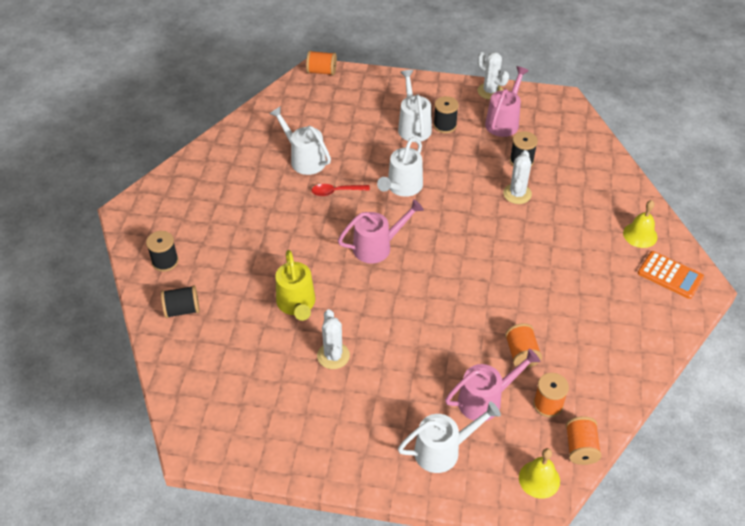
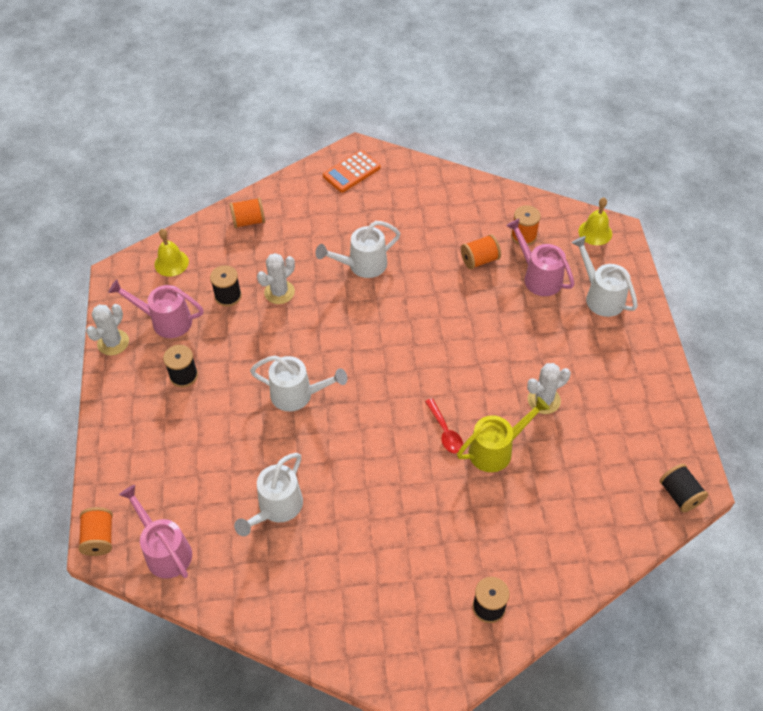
camera: 105 degrees left, 5 degrees up
black spool [161,285,200,318] -> black spool moved to [659,464,708,512]
red spoon [311,184,370,196] -> red spoon moved to [425,398,463,454]
pink watering can [338,199,424,264] -> pink watering can moved to [119,485,192,579]
white watering can [398,70,432,142] -> white watering can moved to [316,221,400,278]
white cactus [503,150,532,204] -> white cactus turned 45 degrees counterclockwise [257,253,295,304]
orange spool [566,416,601,465] -> orange spool moved to [230,198,265,228]
yellow bell [623,200,657,248] -> yellow bell moved to [154,229,189,277]
orange calculator [638,251,704,299] -> orange calculator turned 150 degrees counterclockwise [323,150,381,192]

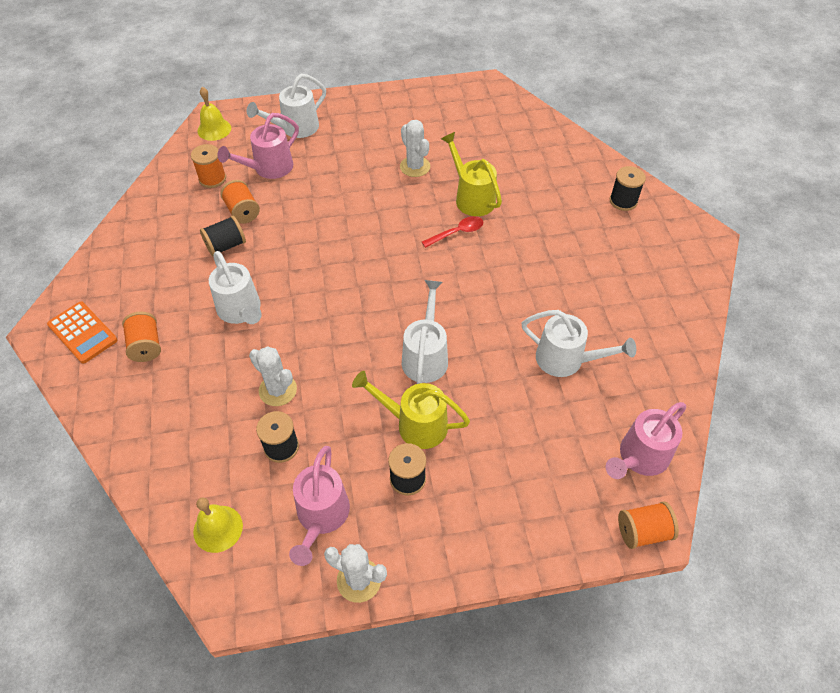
camera: 95 degrees left, 0 degrees up
orange spool [230,198,265,228] -> orange spool moved to [122,312,161,362]
black spool [659,464,708,512] -> black spool moved to [200,216,246,256]
none -> yellow watering can [352,371,470,449]

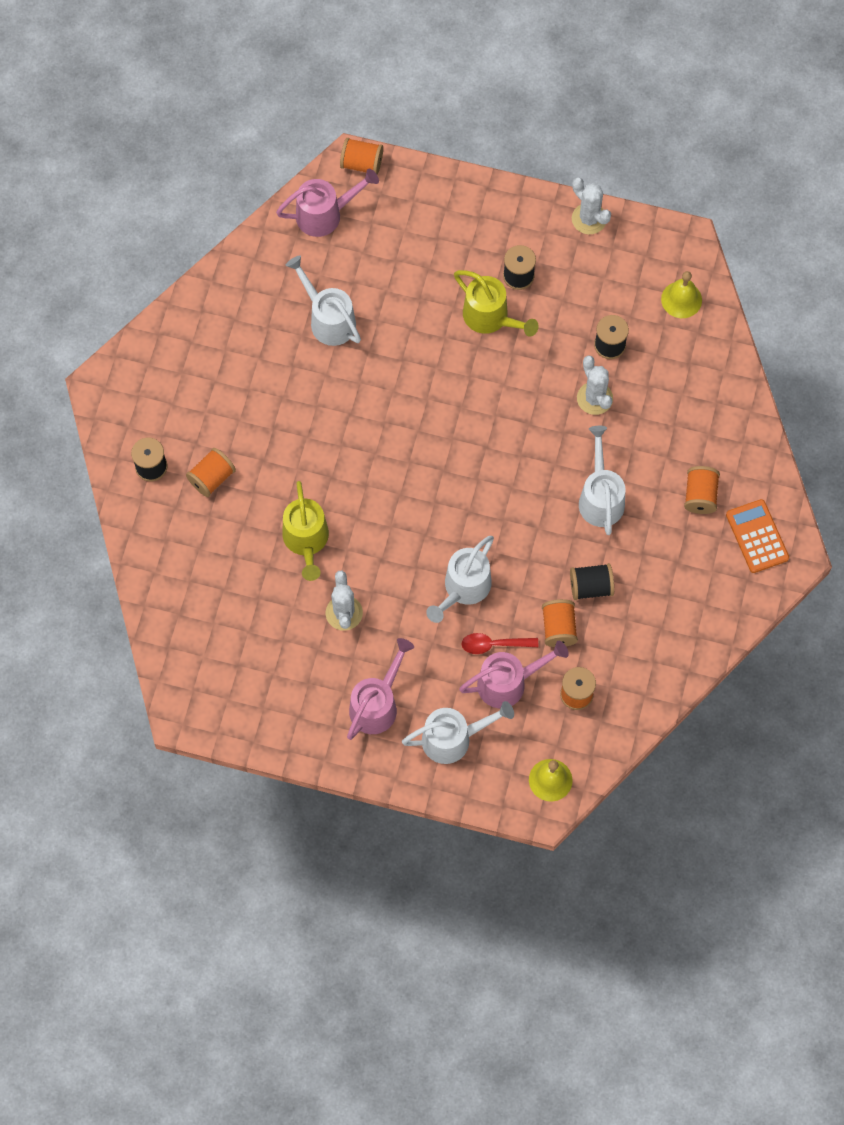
camera: 155 degrees left, 15 degrees up
pink watering can [289,446,350,566] -> pink watering can moved to [347,638,414,740]
white watering can [402,280,448,384] -> white watering can moved to [426,536,494,623]
red spoon [422,216,483,248] -> red spoon moved to [461,633,538,654]
none -> orange spool [186,448,236,497]

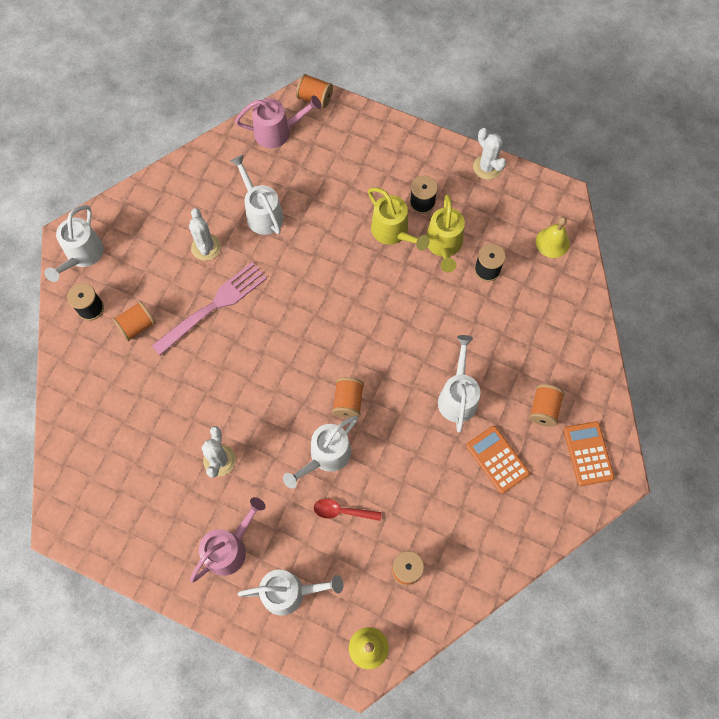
camera: 10 degrees right, 0 degrees up
yellow watering can [282,481,329,581] -> yellow watering can moved to [426,194,465,272]
pink watering can [459,641,569,708] -> none
orange spool [542,599,578,647] -> orange spool moved to [332,377,364,418]
black spool [570,563,614,600] -> none
white cactus [577,355,613,415] -> white cactus moved to [189,208,221,261]
none -> white watering can [45,205,104,282]
none -> pink fork [151,262,267,356]
none -> orange calculator [466,426,530,494]

